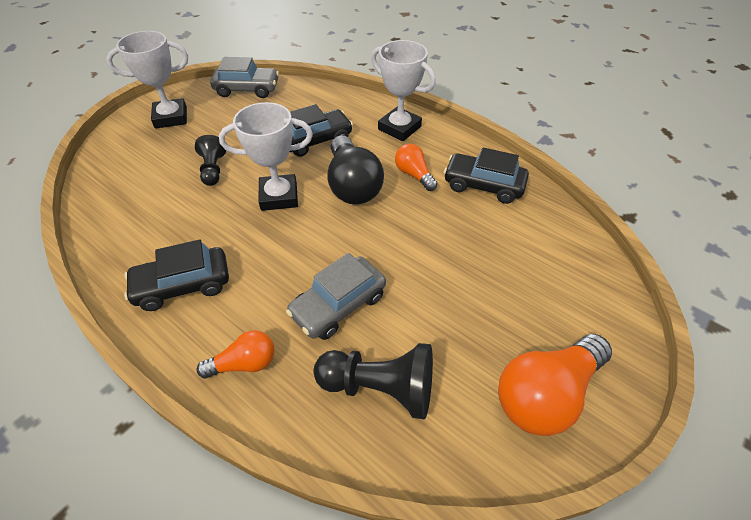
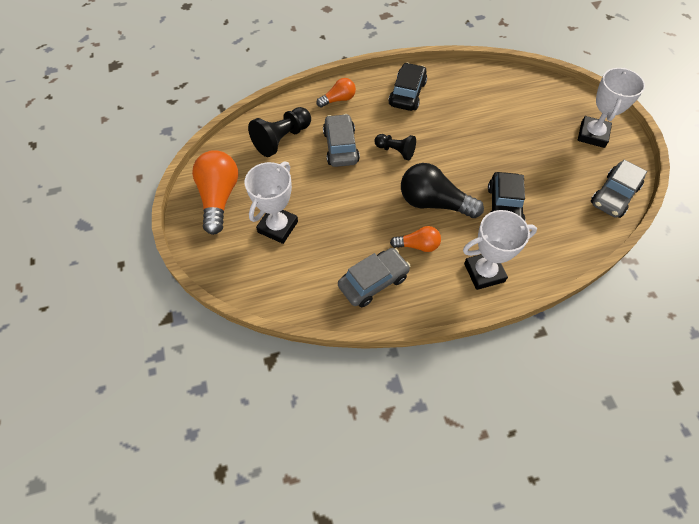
camera: 125 degrees right, 10 degrees up
black pawn [195,135,226,186] -> black pawn moved to [375,134,416,160]
orange light bulb [197,330,274,379] -> orange light bulb turned 135 degrees counterclockwise [316,78,356,107]
white trophy [219,102,313,211] -> white trophy moved to [245,161,298,244]
black car [444,148,529,204] -> grey car [338,248,411,307]

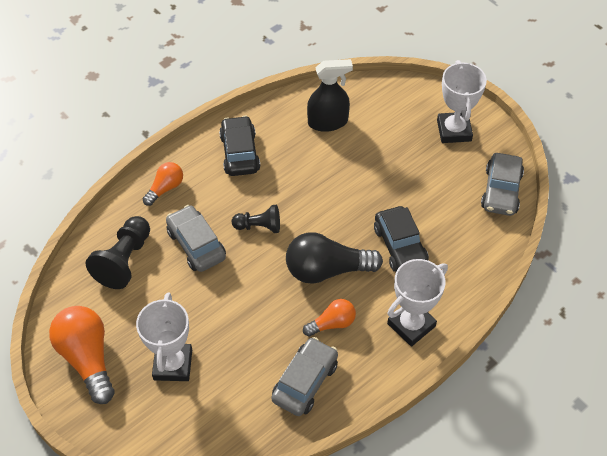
camera: 25 degrees left, 5 degrees down
none -> black spray bottle [307,59,353,132]

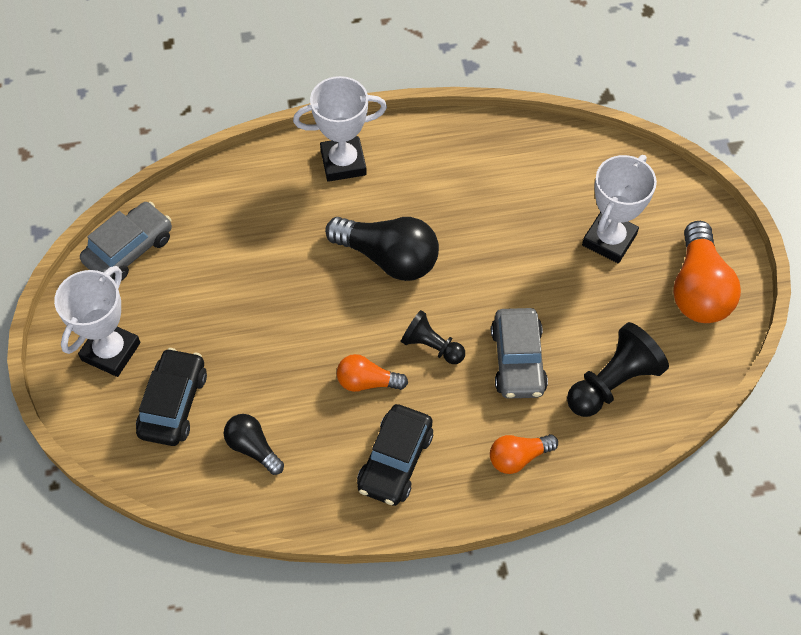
camera: 150 degrees left, 5 degrees up
grey car [271,337,338,416] -> none
orange light bulb [303,299,356,337] -> orange light bulb moved to [337,354,408,392]
black spray bottle [307,59,353,132] -> black light bulb [224,414,284,475]
black car [374,206,429,272] -> black car moved to [136,348,207,446]

